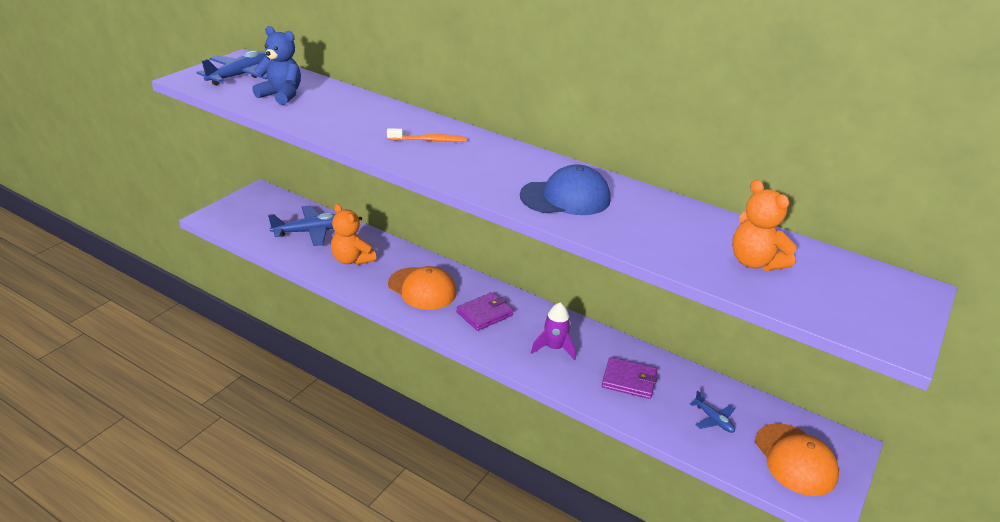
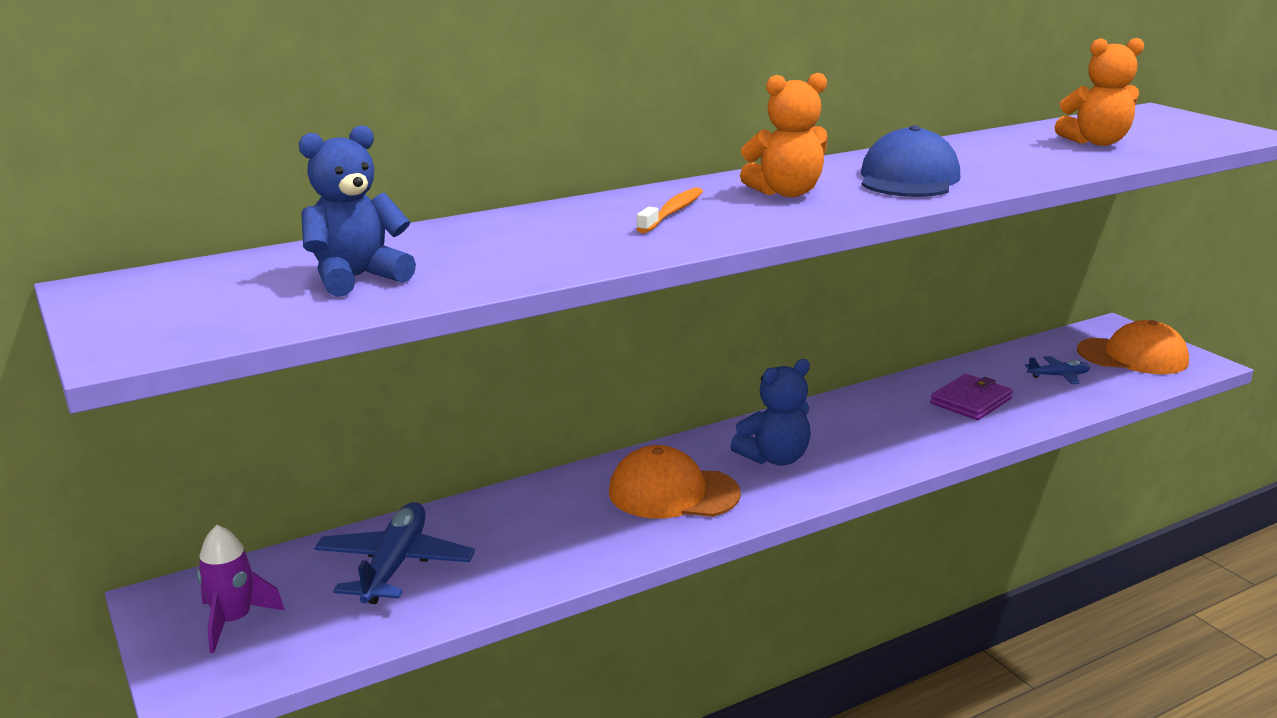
camera: 60 degrees left, 10 degrees down
blue plane [196,51,270,86] -> none
orange teddy bear [331,204,376,265] -> orange teddy bear moved to [740,73,827,197]
orange cap [388,266,457,310] -> orange cap turned 150 degrees counterclockwise [609,445,741,519]
purple wallet [456,292,514,331] -> blue teddy bear [730,359,811,466]
purple rocket [531,302,576,360] -> purple rocket moved to [197,525,285,653]

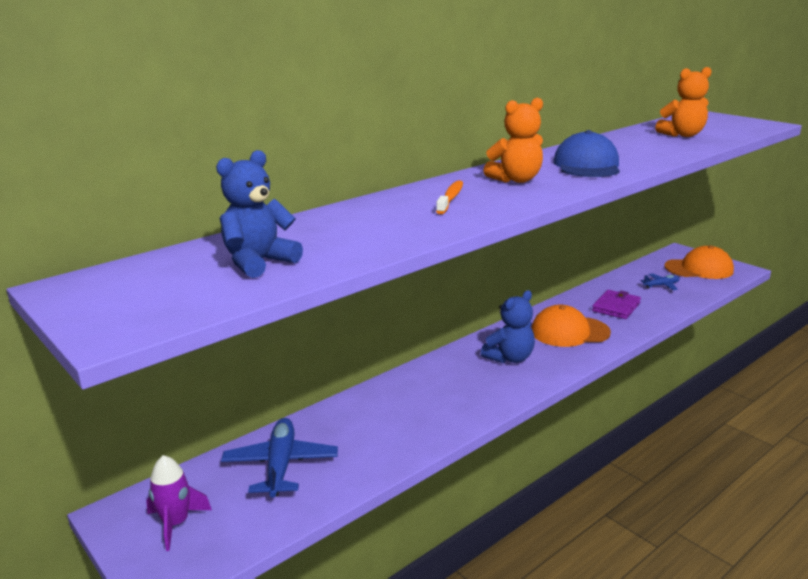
camera: 10 degrees left, 0 degrees up
orange cap [609,445,741,519] -> orange cap moved to [531,305,611,347]

